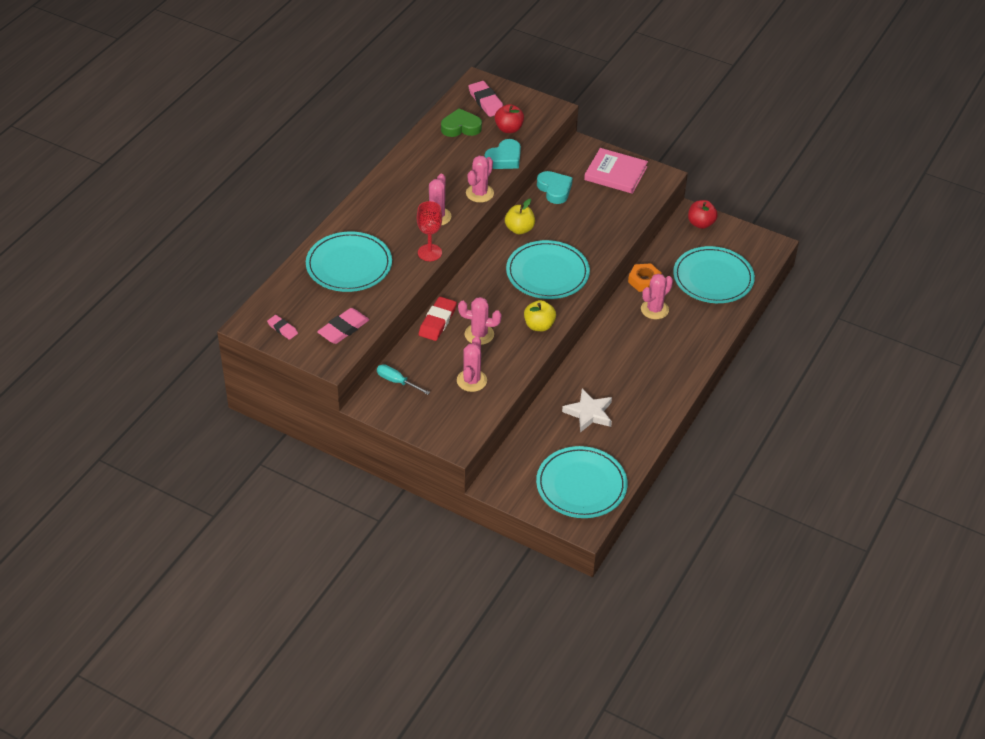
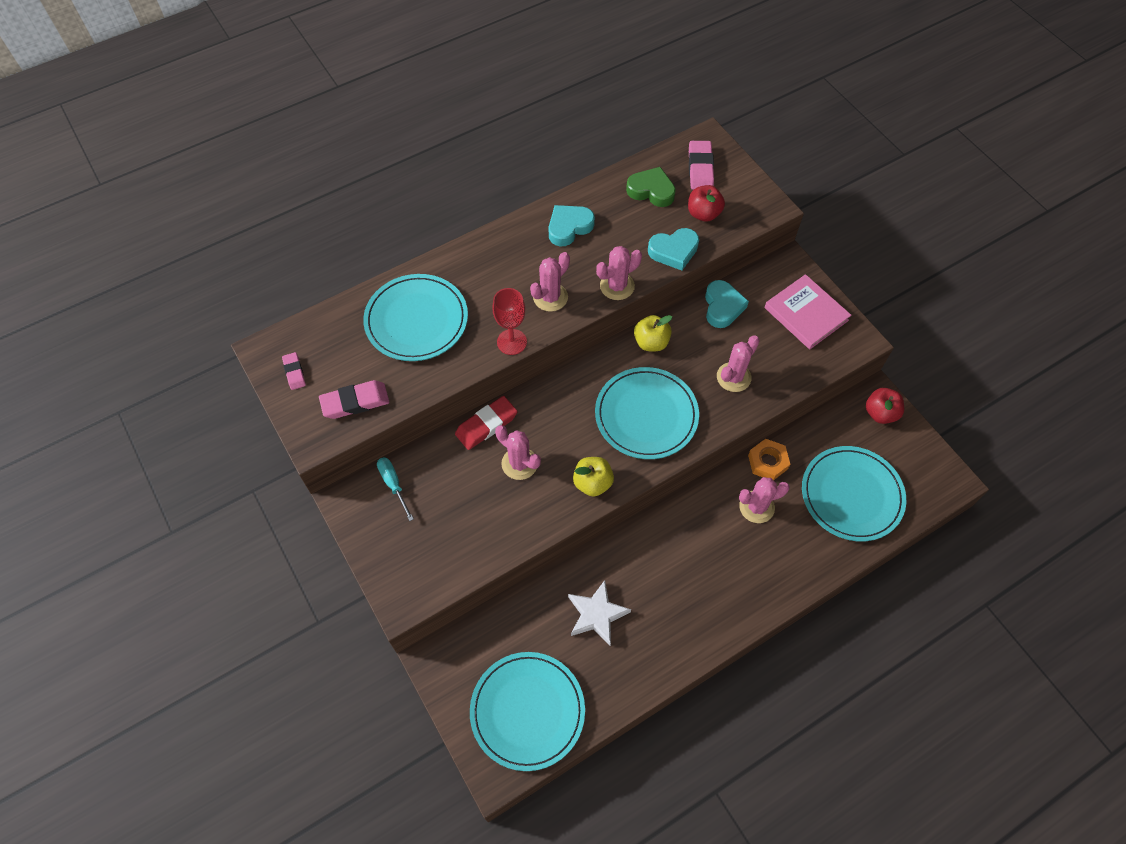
camera: 30 degrees right, 15 degrees up
pink cactus [457,337,487,392] -> pink cactus moved to [717,335,760,392]
none -> turquoise heart [549,205,595,246]

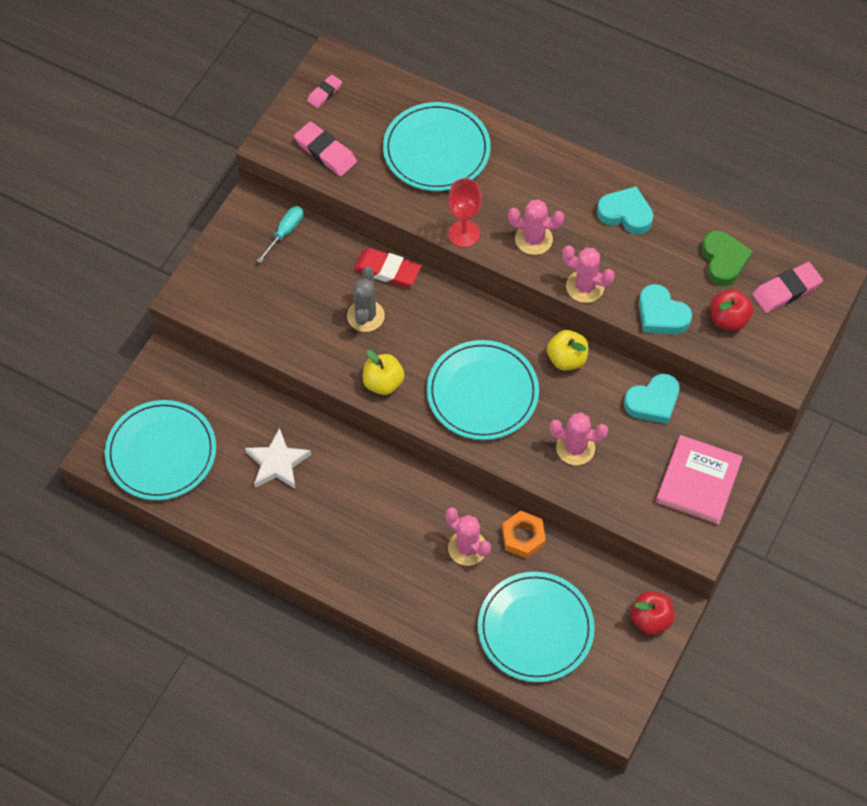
camera: 60 degrees right, 0 degrees up
pink cactus [495,425,541,480] -> grey cactus [347,267,385,332]

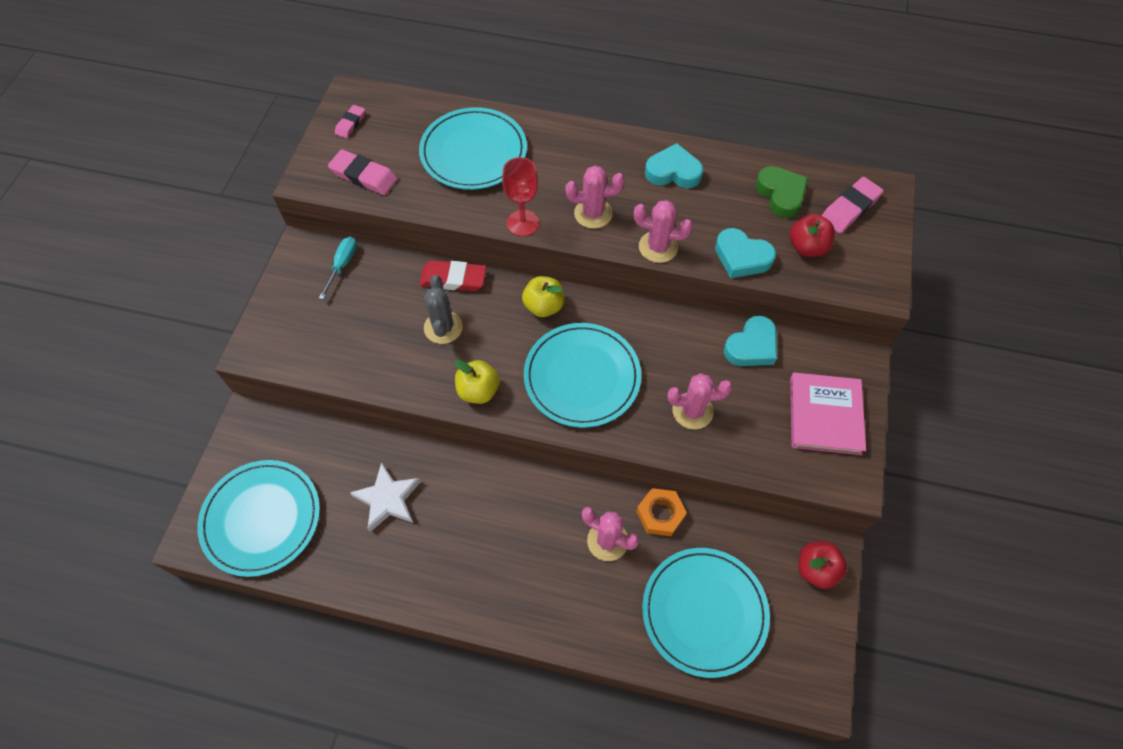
camera: 15 degrees left, 0 degrees up
yellow apple [547,330,588,371] -> yellow apple moved to [522,276,564,317]

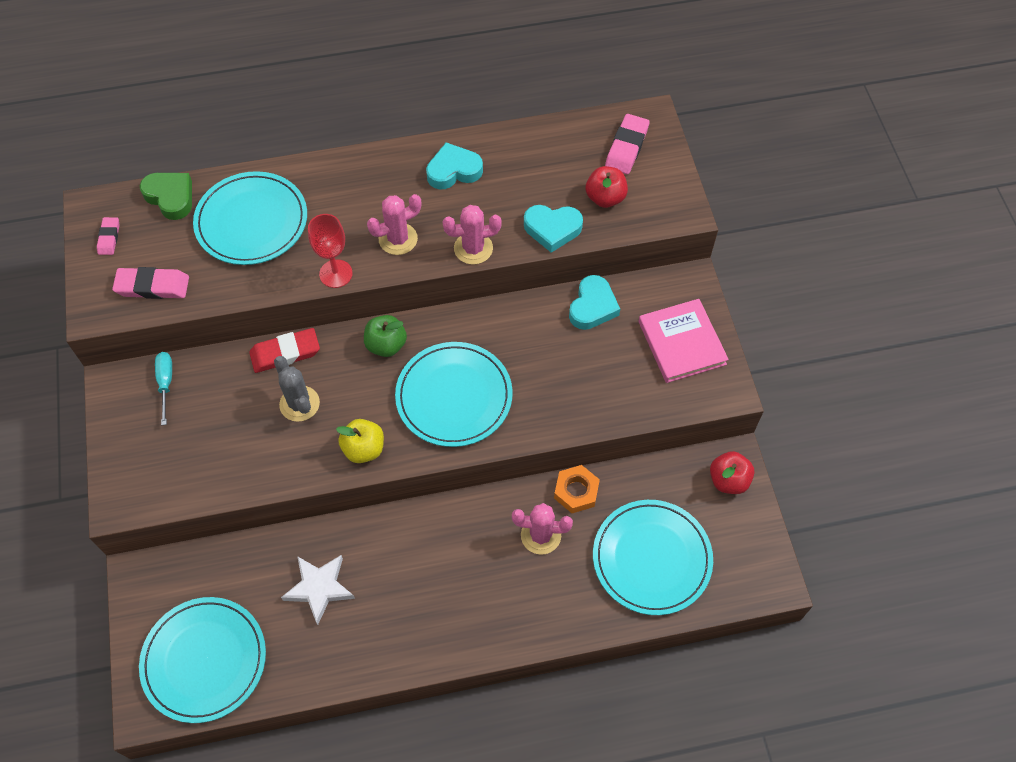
camera: 25 degrees left, 0 degrees up
yellow apple [522,276,564,317] -> green apple [364,315,407,357]
pink cactus [667,373,733,429] -> none
green heart [755,166,808,218] -> green heart moved to [140,173,192,220]

